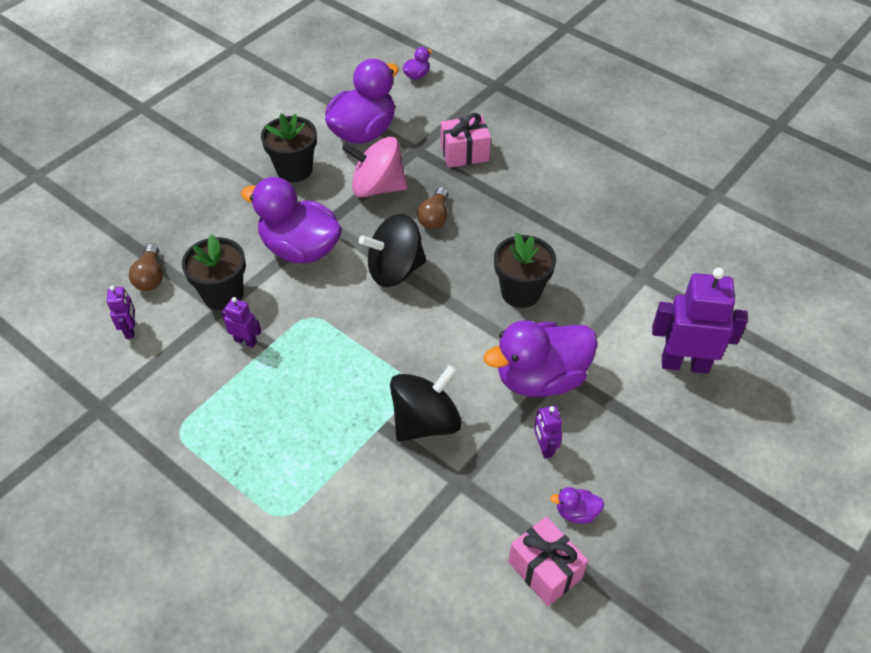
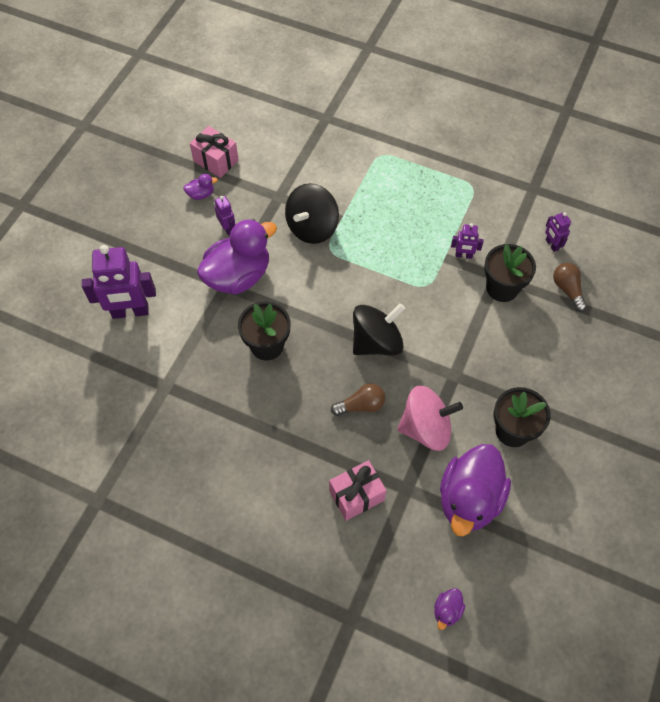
camera: 165 degrees right, 10 degrees up
purple duck [241,177,342,263] -> none
brown light bulb [417,187,449,229] -> brown light bulb turned 75 degrees clockwise [331,384,385,416]

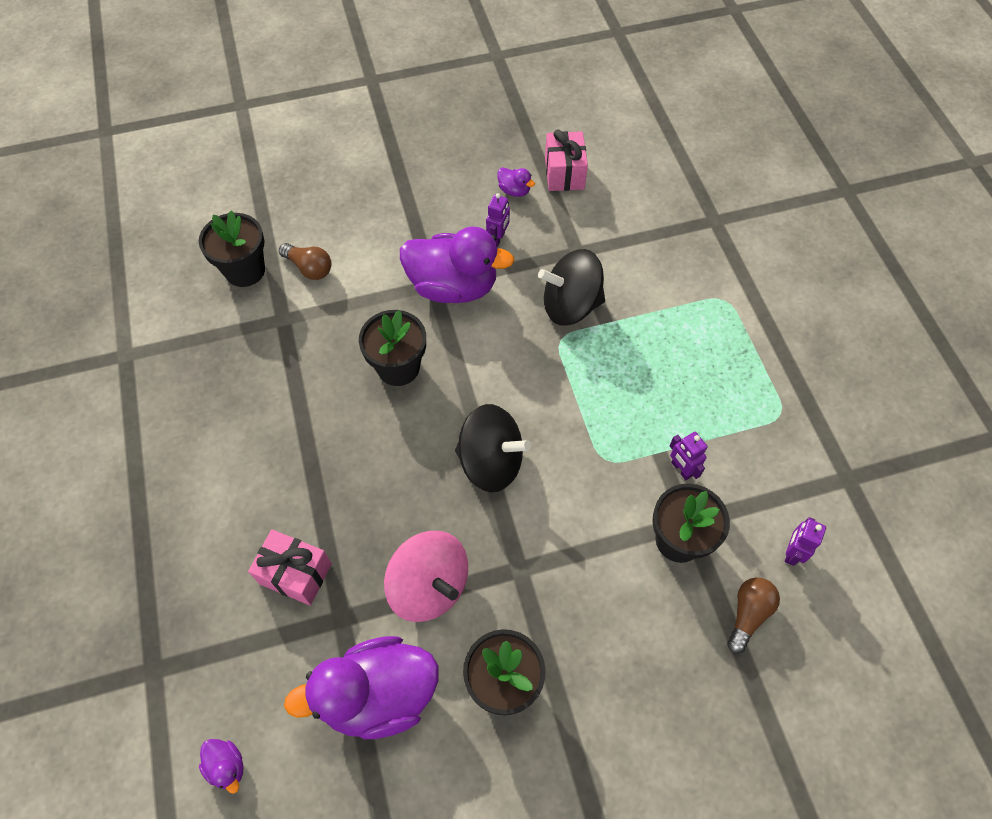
camera: 50 degrees right, 0 degrees up
purple robot [82,245,156,319] -> none
brown light bulb [331,384,385,416] -> brown light bulb moved to [279,243,332,280]
purple duck [434,588,465,630] -> purple duck turned 120 degrees counterclockwise [199,739,244,794]
none -> black flower pot [199,210,265,287]

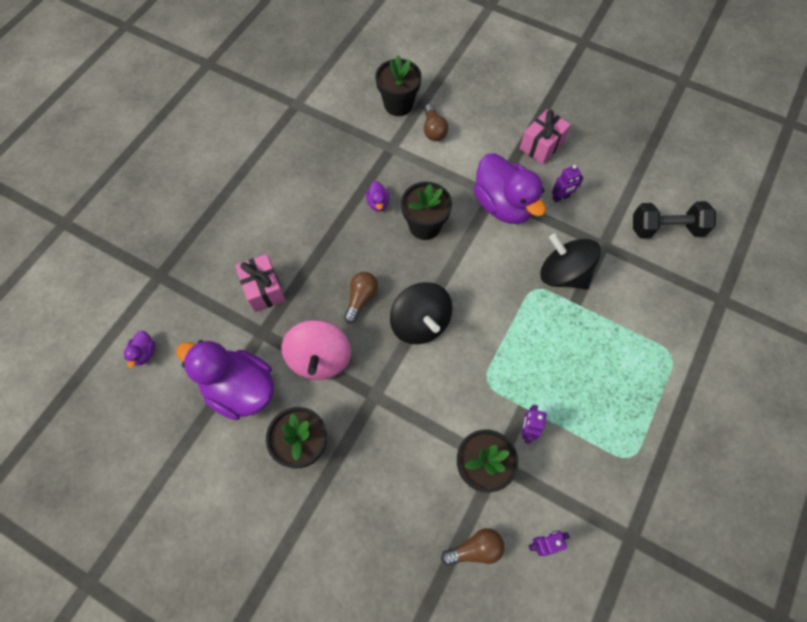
camera: 45 degrees right, 5 degrees up
purple duck [497,167,535,197] -> purple duck moved to [366,181,389,212]
pink gift [545,130,588,191] -> pink gift moved to [520,109,571,164]
none -> brown light bulb [344,272,378,324]
none -> black dumbbell [633,201,716,239]

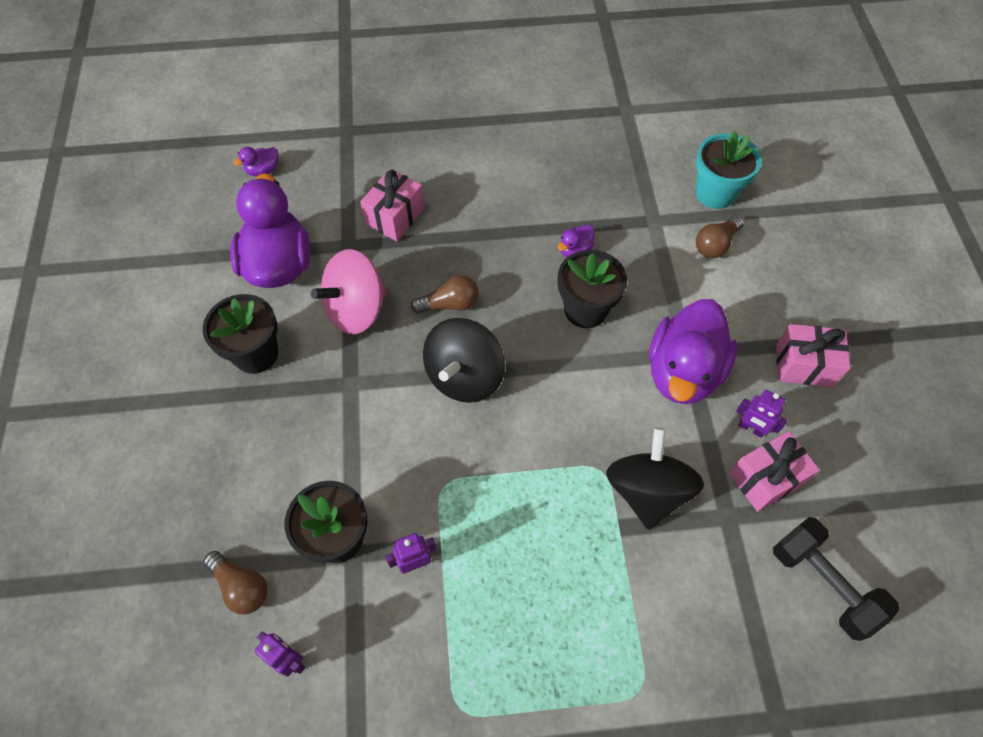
camera: 55 degrees right, 5 degrees down
black flower pot [375,55,422,116] -> turquoise flower pot [696,131,762,209]
none -> pink gift [729,431,820,512]

